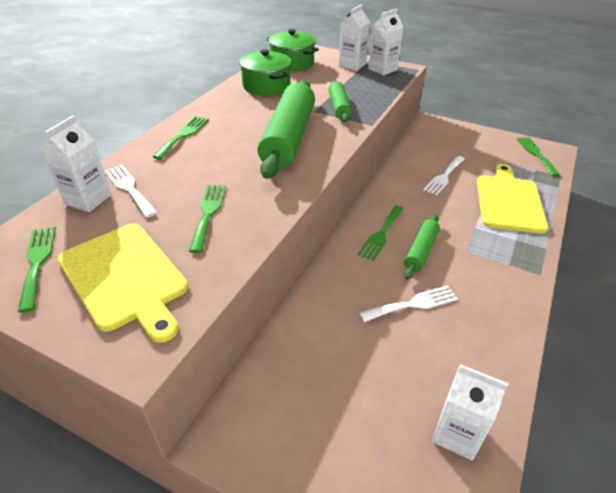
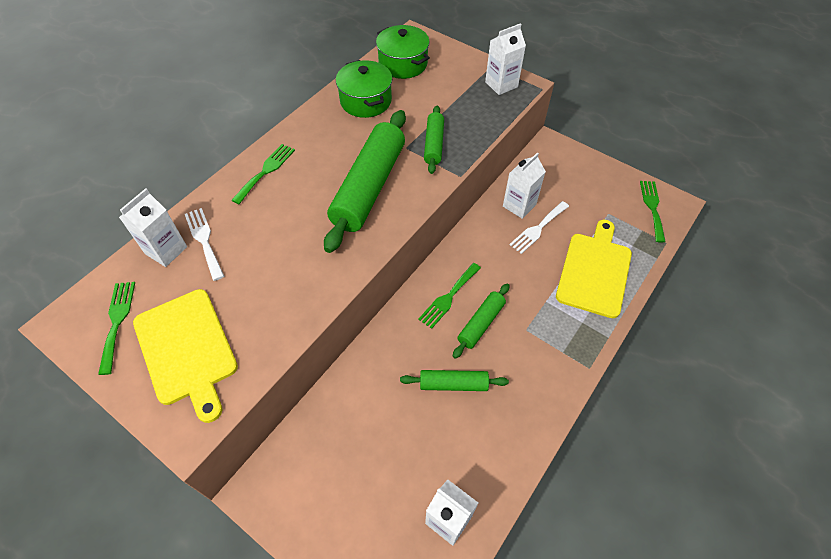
camera: 10 degrees right, 15 degrees up
green fork [189,185,226,253] -> none
white carton [339,4,370,71] -> white carton moved to [503,152,546,219]
white fork [359,285,458,322] -> green rolling pin [400,370,509,391]

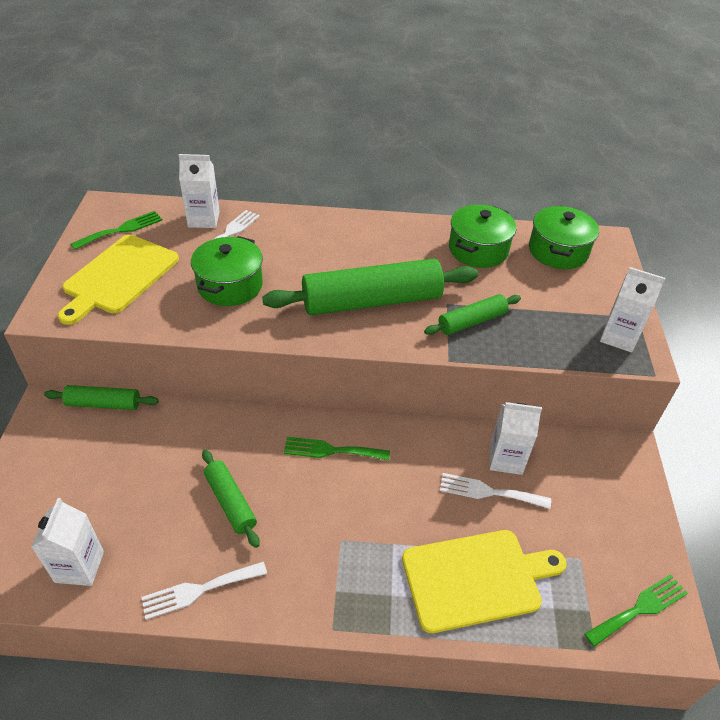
camera: 55 degrees right, 10 degrees down
green fork [231,144,295,204] -> none
green rolling pin [453,283,510,359] -> green rolling pin moved to [44,385,159,410]
none -> white fork [142,561,267,620]
none -> green pot [191,236,263,306]

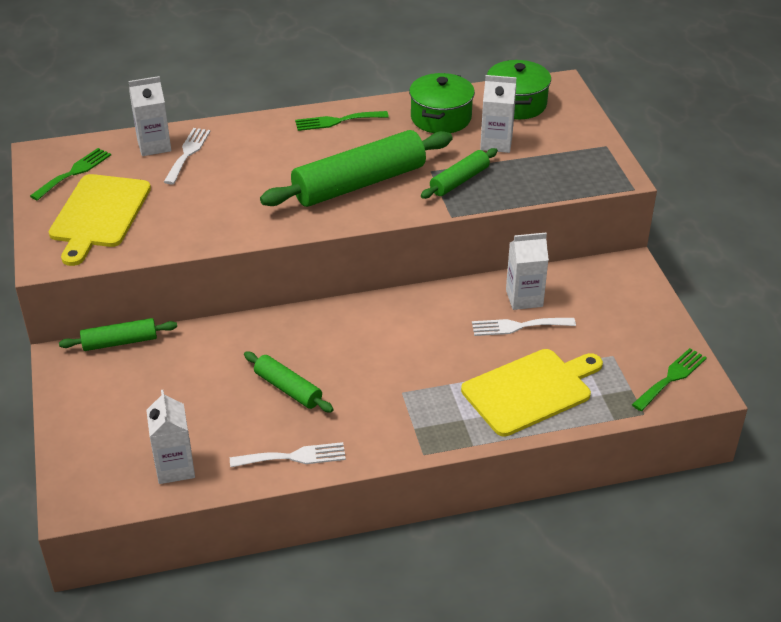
camera: 15 degrees left, 5 degrees down
white fork [142,561,267,620] -> white fork turned 150 degrees counterclockwise [230,442,346,468]
green pot [191,236,263,306] -> none
green fork [284,437,390,461] -> green fork moved to [295,111,389,131]
white carton [600,267,665,353] -> white carton moved to [480,75,517,153]

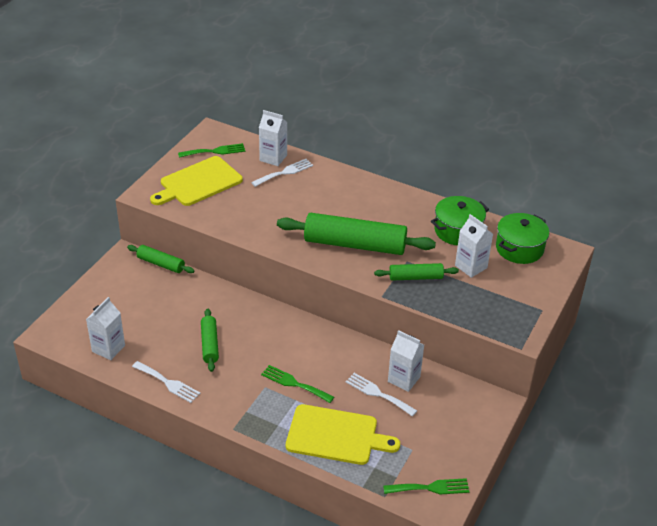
camera: 40 degrees right, 0 degrees up
green fork [295,111,389,131] -> green fork moved to [261,365,334,403]

